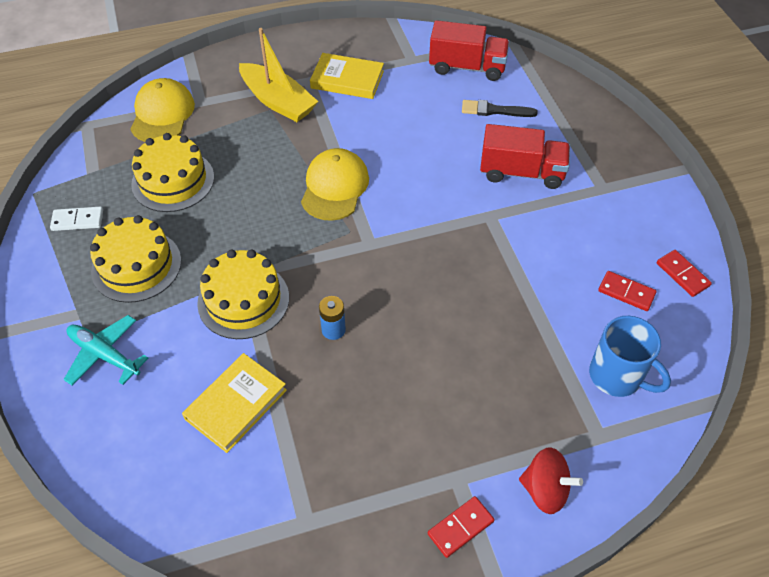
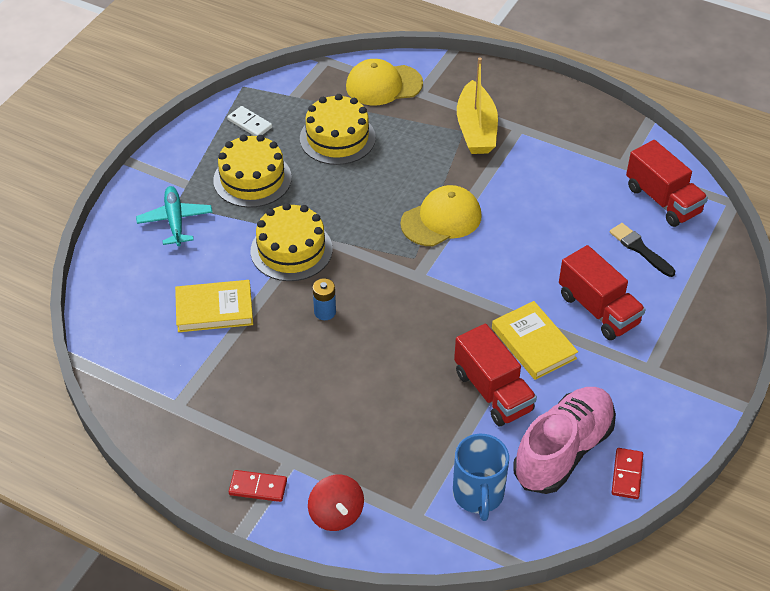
camera: 45 degrees right, 5 degrees down
yellow cap [130,78,195,142] -> yellow cap turned 150 degrees counterclockwise [346,59,423,106]
yellow book [310,53,384,99] -> yellow book moved to [492,301,578,380]
red domino [598,271,657,311] -> pink shoe [513,387,616,494]
none -> red truck [454,324,537,426]

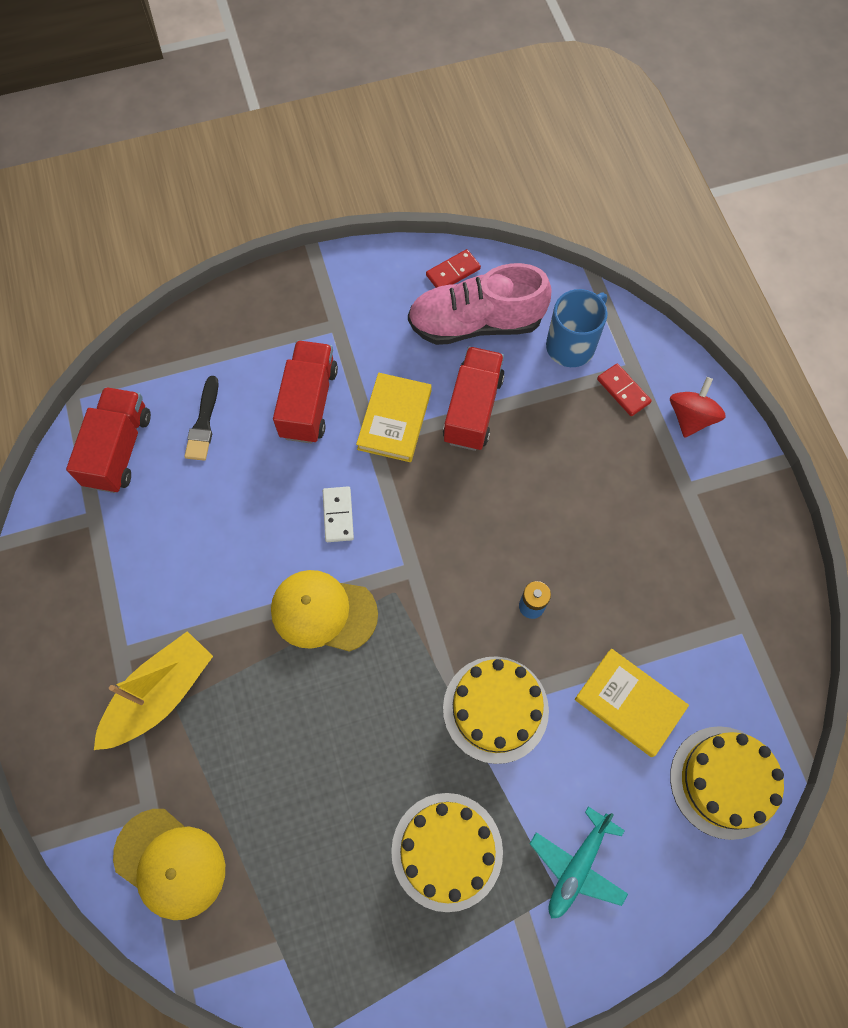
camera: 135 degrees left, 20 degrees up
white domino [227,106,272,136] -> white domino moved to [323,486,354,542]
red domino [229,470,287,502] -> red domino moved to [597,364,652,416]
yellow cake [300,94,376,165] -> yellow cake moved to [670,726,784,840]

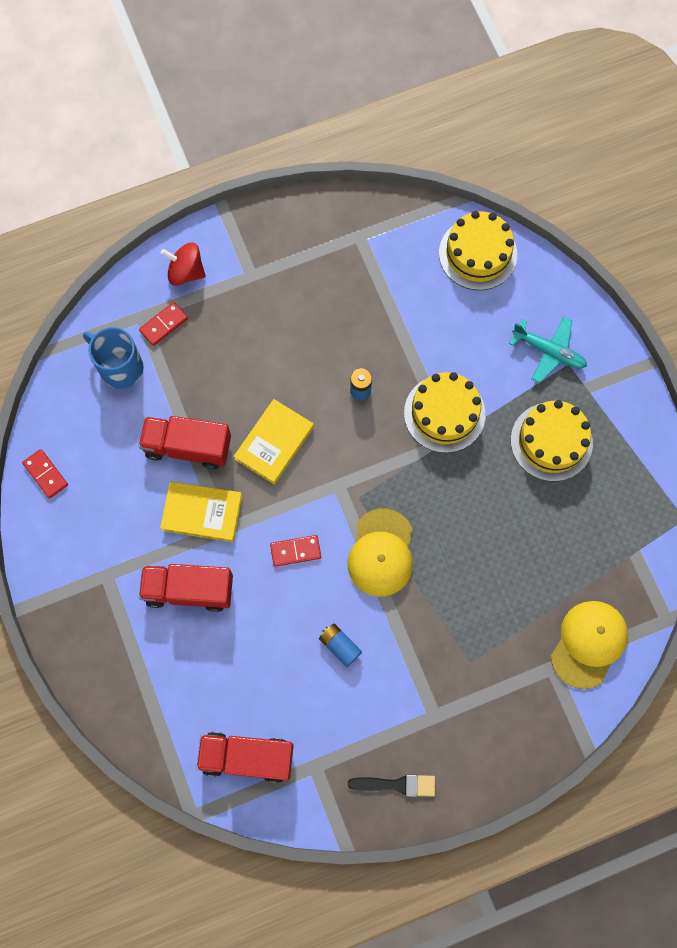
camera: 95 degrees left, 5 degrees up
yellow boat [94,631,213,750] -> none
black brush [184,376,219,461] -> black brush moved to [348,775,435,797]
white domino [323,486,354,542] -> red domino [270,535,321,567]
pink shoe [408,263,552,345] -> none
yellow book [575,649,689,757] -> yellow book moved to [234,399,314,485]
none -> blue battery [319,623,362,667]

